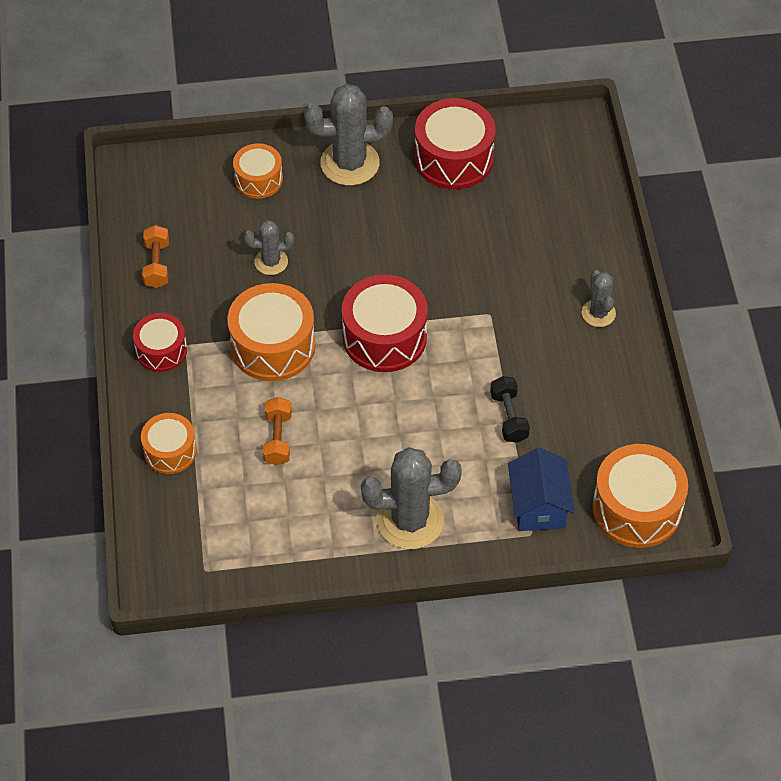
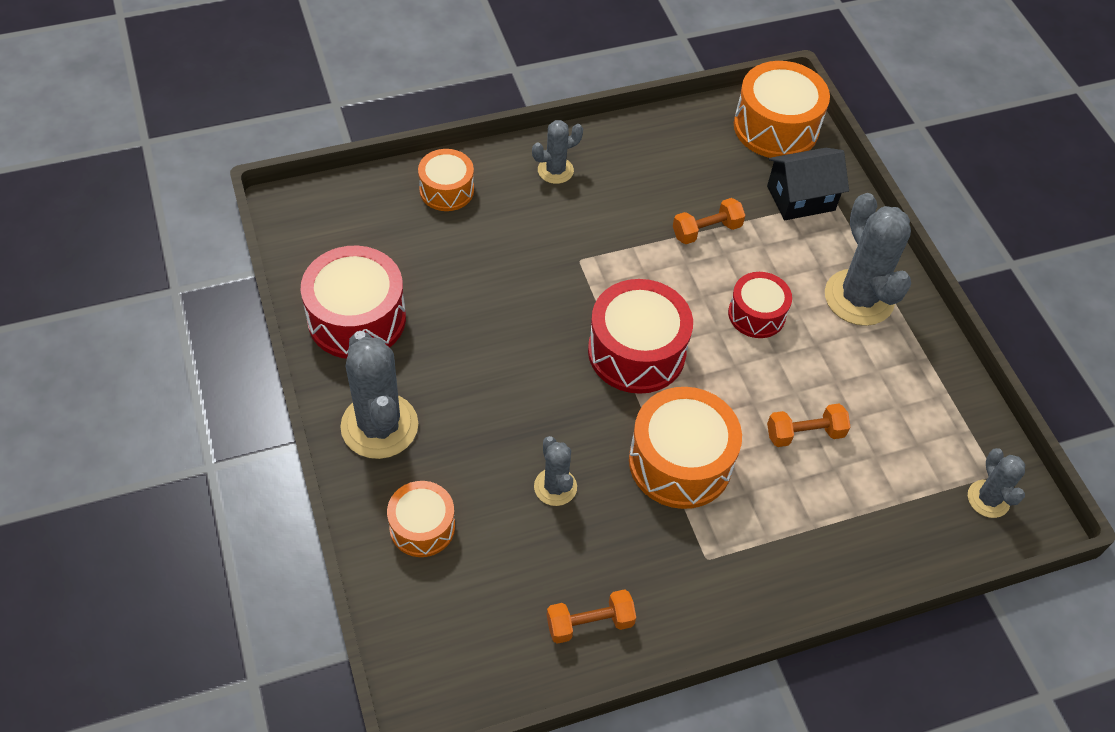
camera: 105 degrees left, 0 degrees up
red drum [133,313,187,372] -> red drum moved to [728,272,792,338]
orange drum [141,413,197,474] -> orange drum moved to [418,149,474,211]
black dumbbell [490,376,530,443] -> orange dumbbell [673,198,745,244]
blue house [508,448,575,531] -> black house [767,148,849,220]
none -> grey cactus [968,448,1025,518]

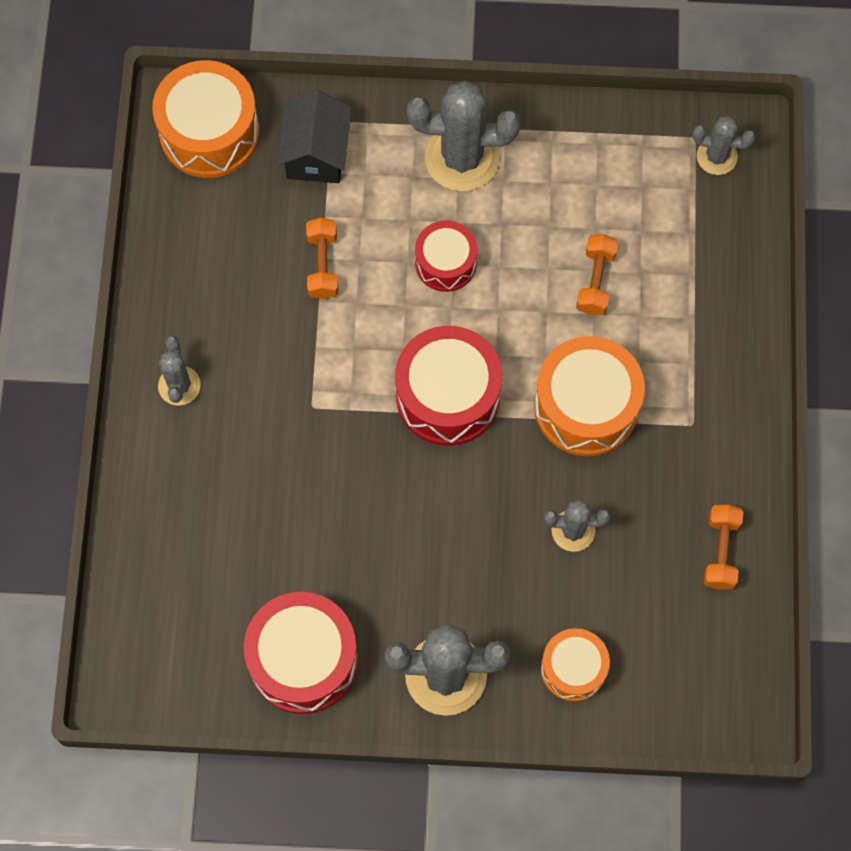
camera: 65 degrees left, 15 degrees up
orange drum [418,149,474,211] -> none

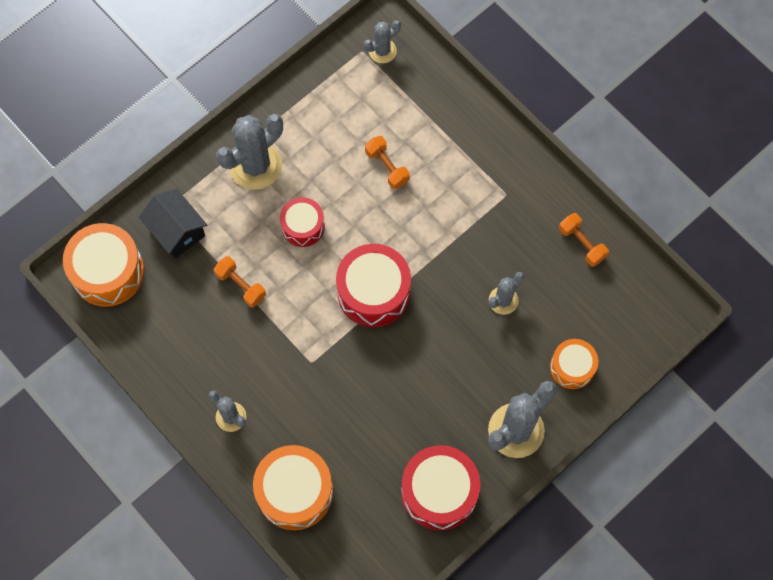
camera: 45 degrees left, 0 degrees up
orange drum [534,336,645,456] -> orange drum moved to [253,445,333,530]

